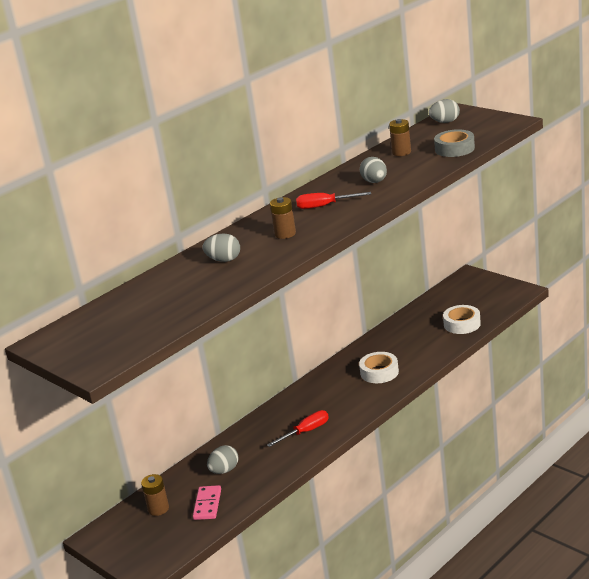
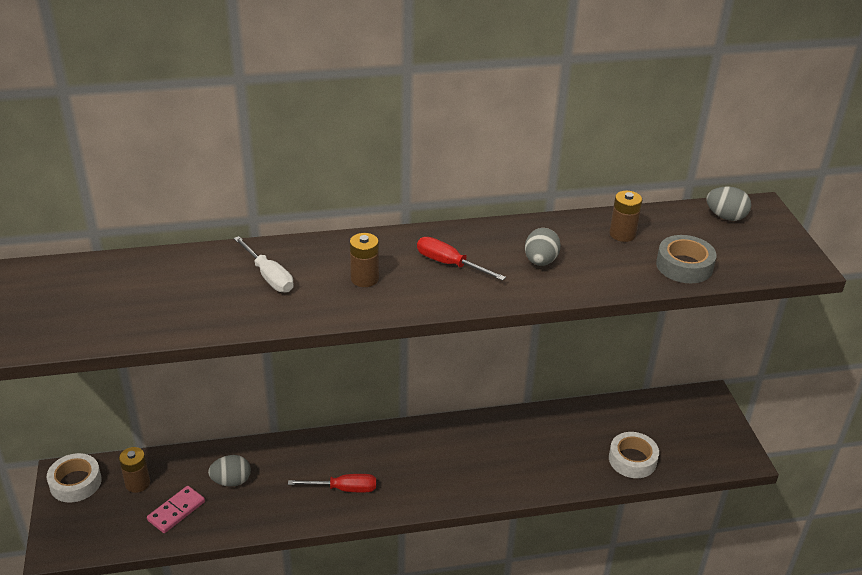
camera: 30 degrees right, 10 degrees up
grey egg [203,234,240,262] -> white screwdriver [234,236,294,293]
white tape [359,352,399,383] -> white tape moved to [47,453,102,503]

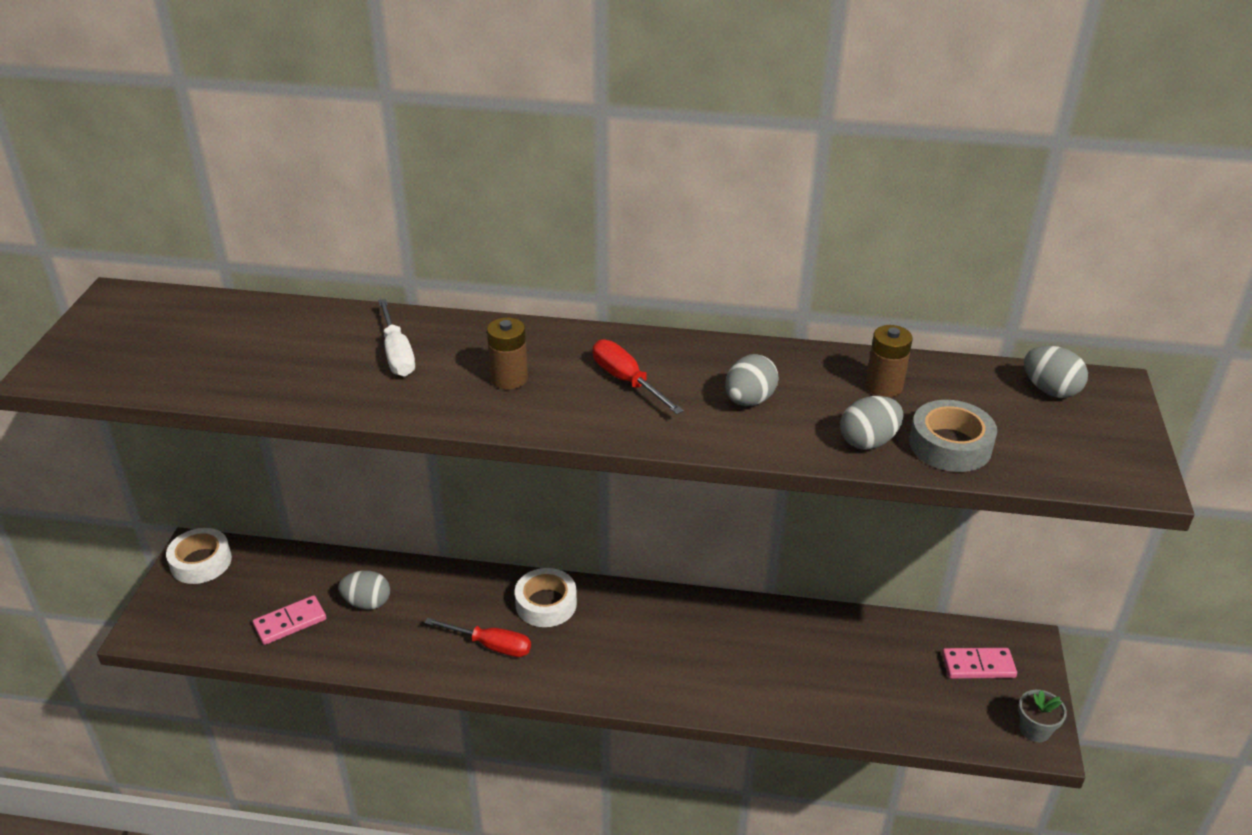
camera: 20 degrees right, 0 degrees up
brown battery [119,447,150,493] -> none
white tape [609,432,659,478] -> white tape moved to [515,568,577,627]
none -> grey egg [840,396,904,450]
none -> pink domino [942,648,1017,679]
none -> grey flower pot [1018,690,1067,742]

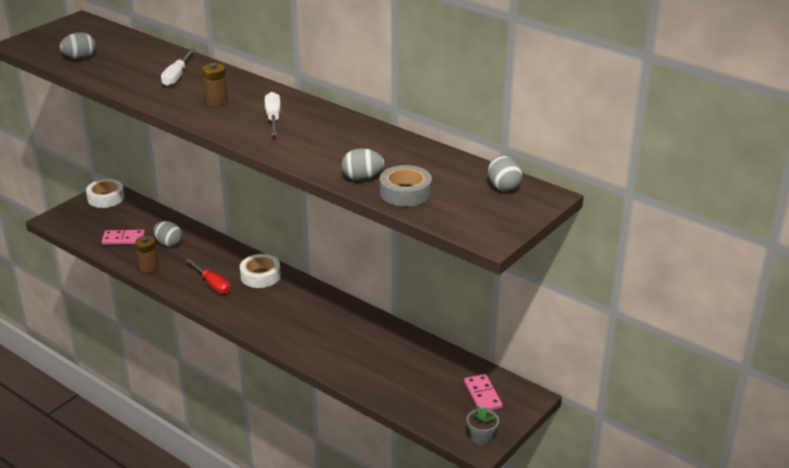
camera: 30 degrees right, 5 degrees down
red screwdriver [593,340,684,414] -> white screwdriver [265,92,281,135]
grey egg [725,354,778,406] -> grey egg moved to [60,32,96,59]
brown battery [866,325,913,397] -> brown battery moved to [135,236,159,273]
pink domino [942,648,1017,679] -> pink domino turned 45 degrees clockwise [464,374,502,410]

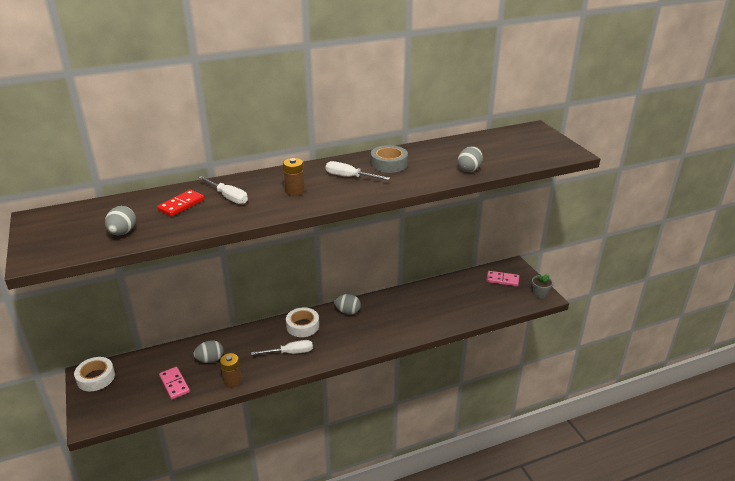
camera: 60 degrees left, 0 degrees up
pink domino [102,230,145,245] -> pink domino turned 60 degrees counterclockwise [159,367,190,400]
red screwdriver [185,258,230,294] -> white screwdriver [251,340,313,355]
grey tape [380,165,432,207] -> grey tape moved to [371,145,408,173]
grey egg [488,155,523,192] -> grey egg moved to [334,294,361,314]
none -> red domino [157,190,205,217]

